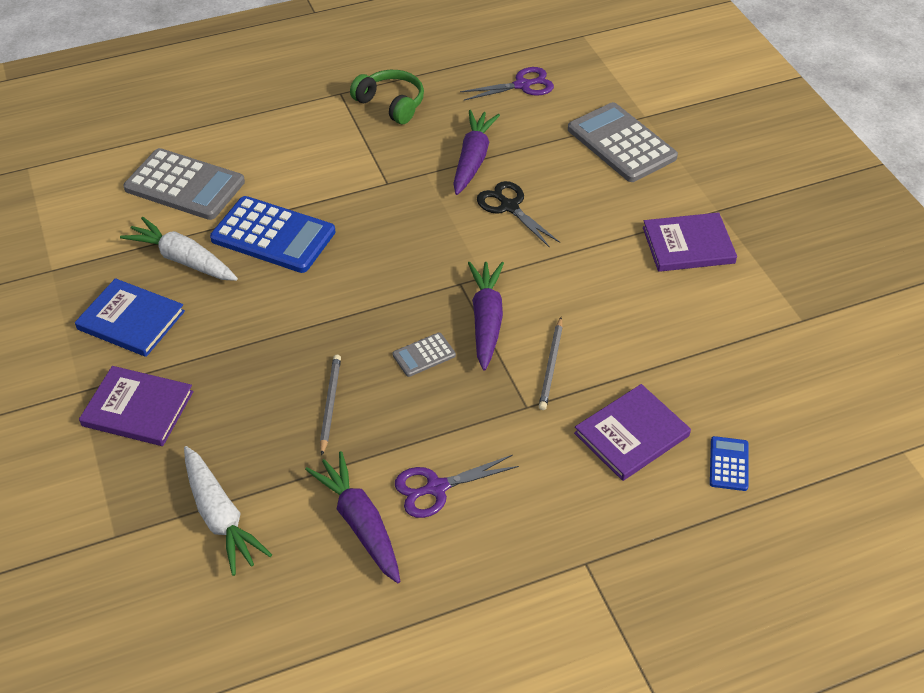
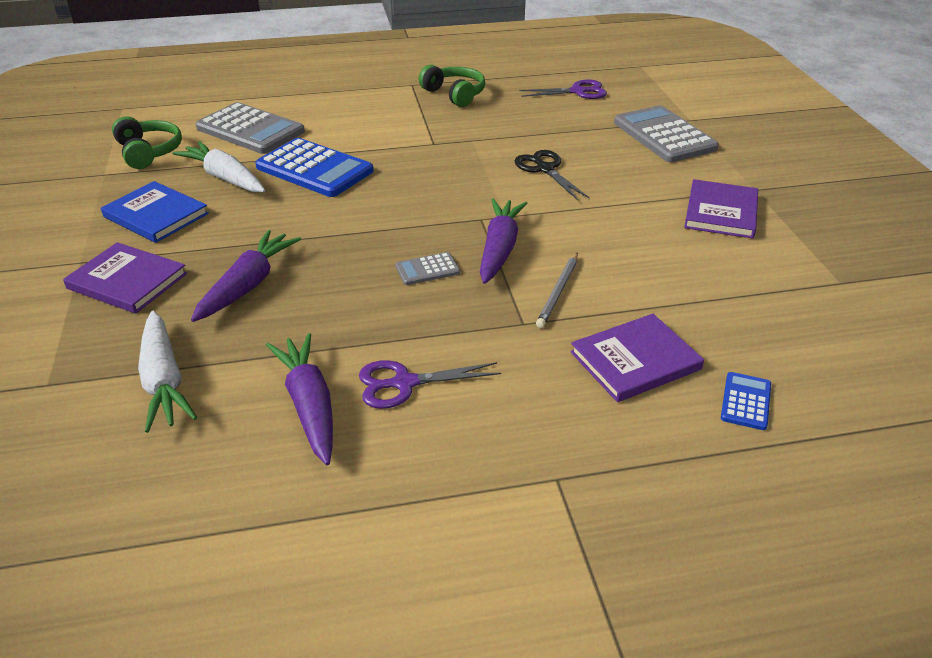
camera: 10 degrees right, 10 degrees down
grey pencil [320,355,341,455] -> none
purple carrot [453,110,500,195] -> purple carrot moved to [191,230,301,322]
purple book [643,212,737,272] -> purple book turned 75 degrees counterclockwise [684,179,758,239]
none -> green headphones [112,116,182,169]

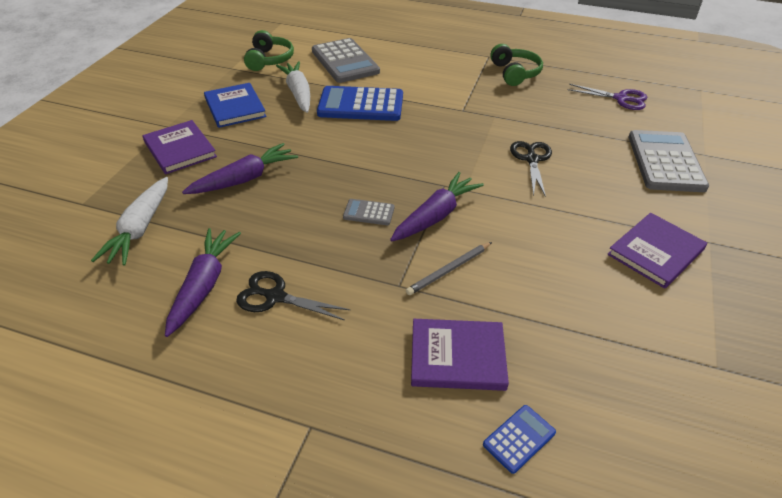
camera: 30 degrees right, 5 degrees up
blue calculator [255,138,374,197] -> blue calculator turned 120 degrees clockwise [317,86,403,121]
purple scissors [359,360,501,409] -> black scissors [236,271,350,320]

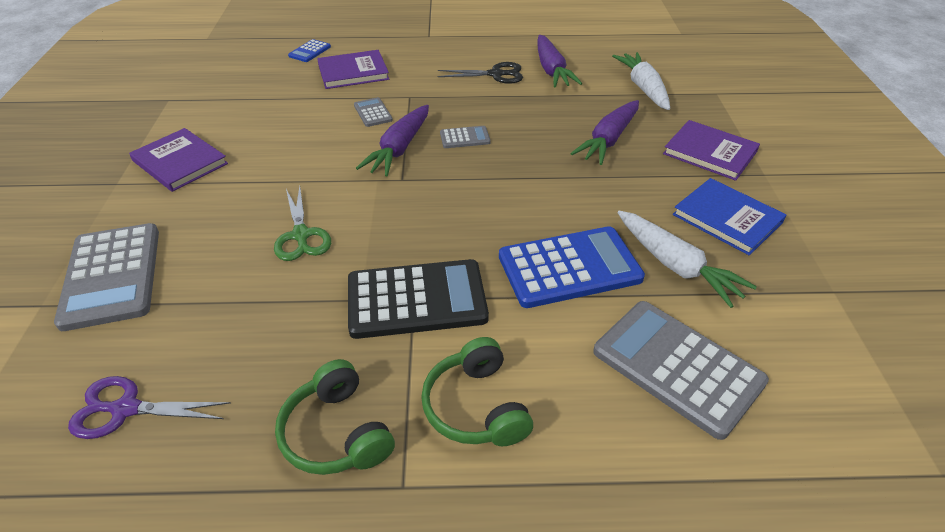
camera: 160 degrees right, 0 degrees up
green headphones [244,30,294,71] -> green headphones moved to [421,337,533,446]
grey pencil [406,242,492,295] -> grey calculator [354,97,393,127]
black scissors [510,141,552,197] -> green scissors [274,186,331,261]
purple book [607,213,707,289] -> purple book turned 75 degrees counterclockwise [129,128,228,192]
none -> black calculator [348,259,489,339]

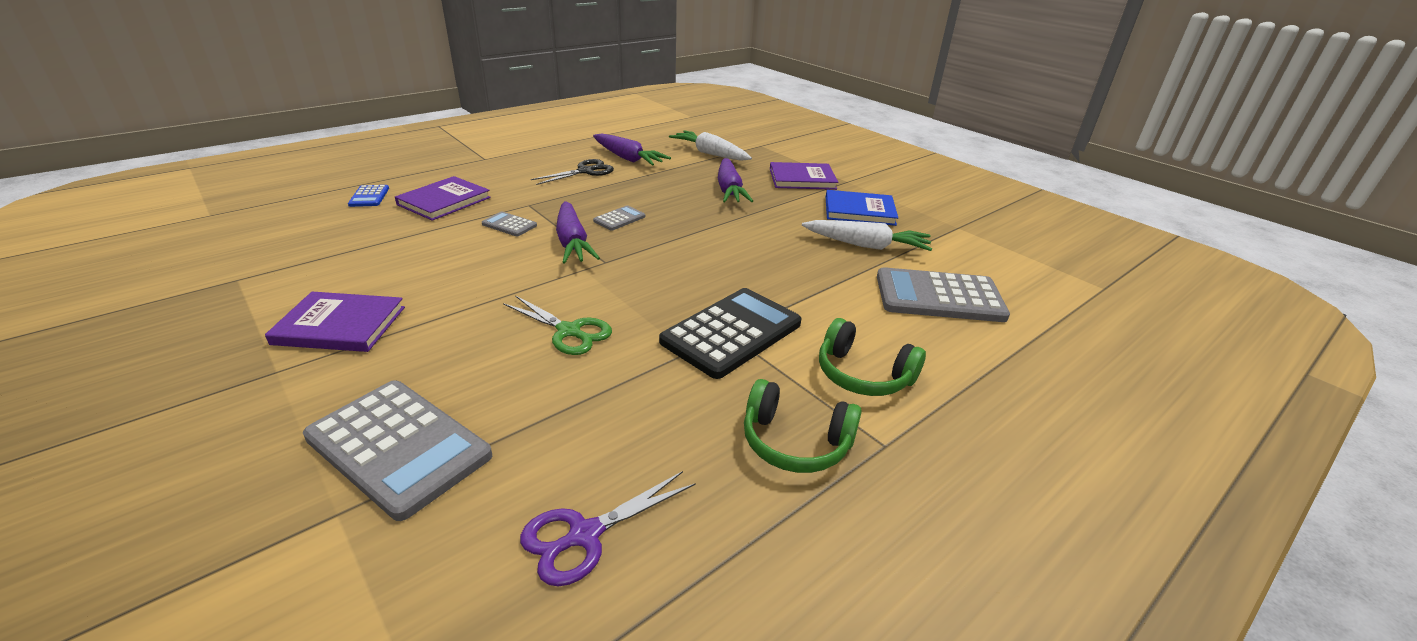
camera: 40 degrees left, 10 degrees down
blue calculator [499,226,645,308] -> none

